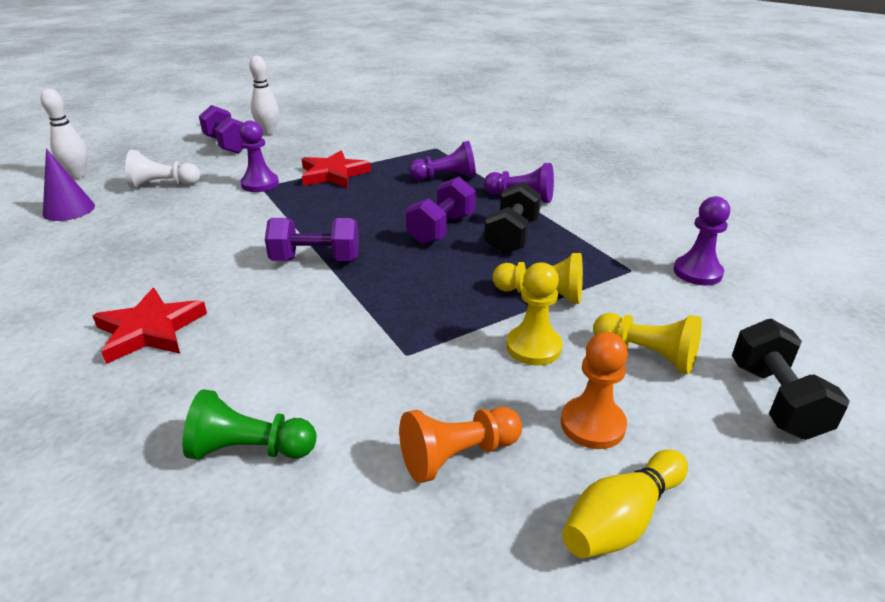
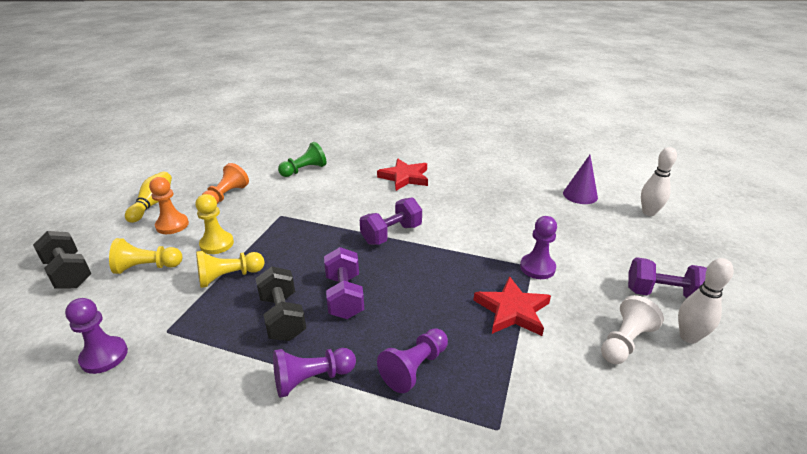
camera: 140 degrees right, 0 degrees up
white pawn [125,150,200,188] -> white pawn moved to [601,295,664,364]

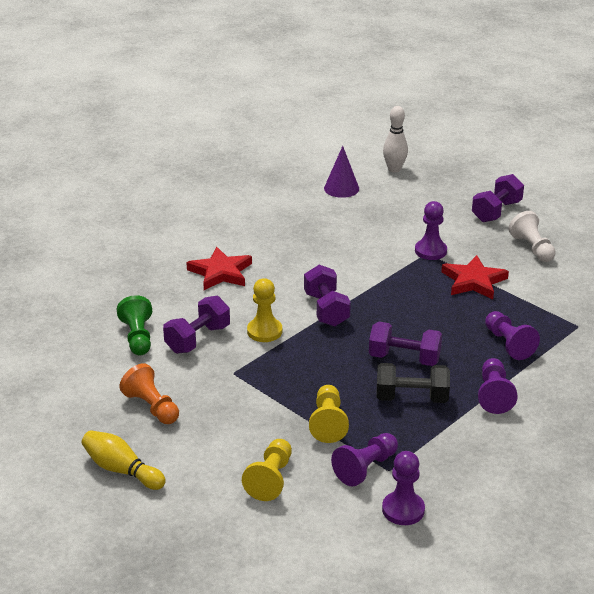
camera: 65 degrees left, 0 degrees up
black dumbbell [33,231,91,289] -> none
orange pawn [149,177,189,234] -> none
yellow pawn [195,194,234,254] -> yellow pawn moved to [247,278,282,342]
white bowling pin [678,258,734,344] -> none
none -> purple dumbbell [163,296,230,354]
none -> purple pawn [331,433,398,487]

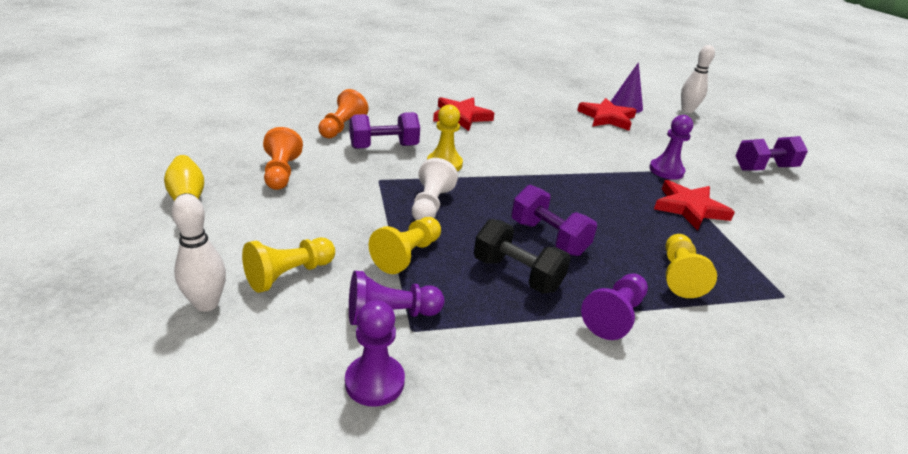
camera: 30 degrees right, 0 degrees up
green pawn [117,295,152,355] -> orange pawn [318,89,369,138]
purple dumbbell [304,265,351,327] -> none
purple pawn [485,311,540,360] -> yellow pawn [665,234,717,298]
white pawn [508,211,556,262] -> white pawn moved to [412,158,458,220]
none -> white bowling pin [172,194,226,312]
none -> red star [577,98,637,131]

